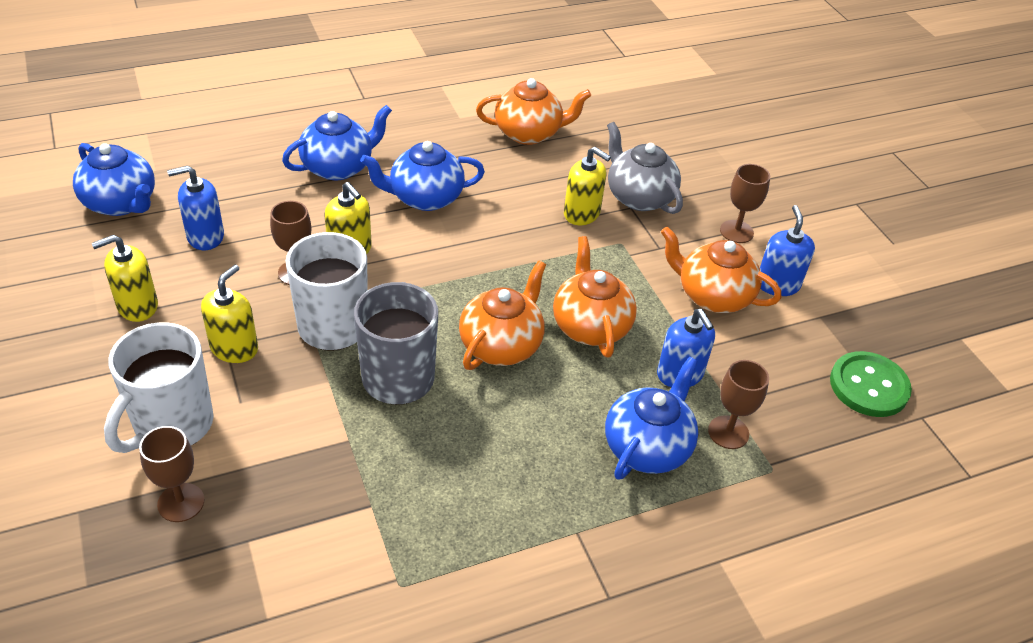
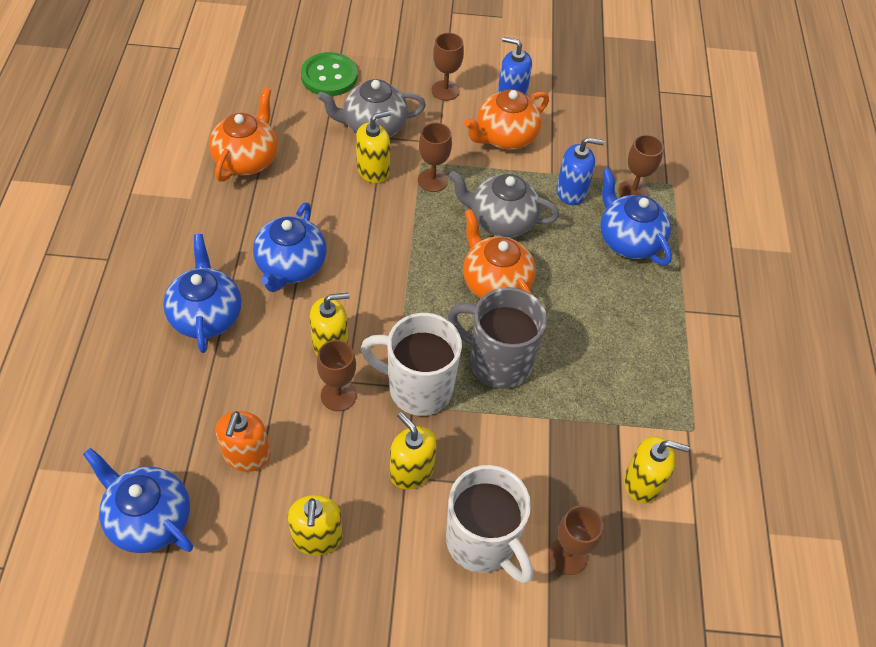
camera: 65 degrees left, 10 degrees up
blue teapot [73,143,155,216] -> blue teapot turned 120 degrees counterclockwise [83,448,193,553]
blue soap dispenser [167,166,224,250] -> orange soap dispenser [216,411,271,472]
orange teapot [553,236,637,357] -> grey teapot [449,171,559,238]
green button [830,351,912,417] -> green button moved to [301,52,358,96]
none -> brown goblet [418,122,452,192]
none -> yellow soap dispenser [624,436,689,503]

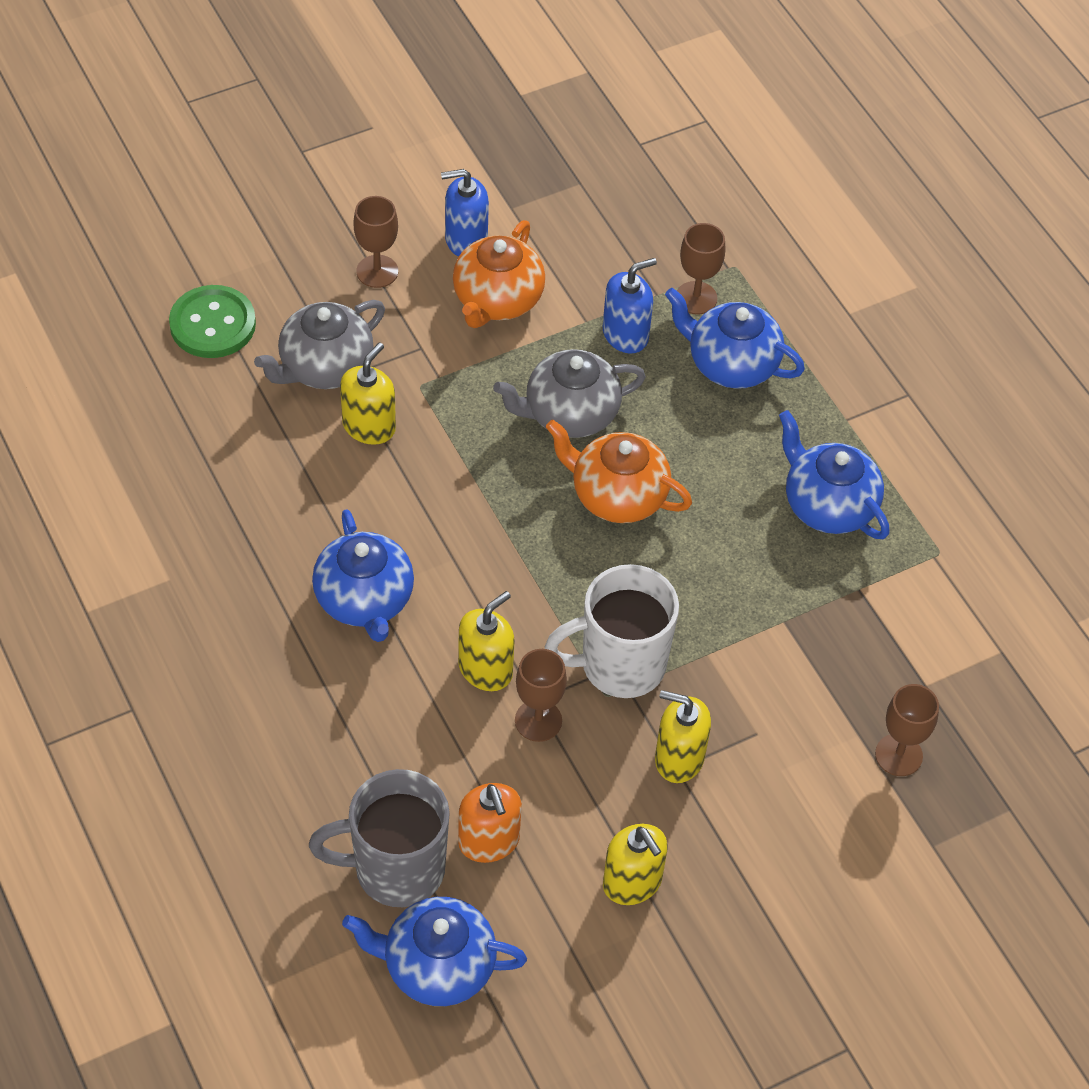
camera: 30 degrees left, 0 degrees up
blue teapot [163,234,241,353] -> blue teapot moved to [779,410,890,539]
orange teapot [209,88,278,182] -> none
brown goblet [418,122,452,192] -> none
white mug [446,465,533,584] -> none
grey mug [448,287,547,389] -> grey mug moved to [309,769,450,907]
yellow soap dispenser [624,436,689,503] -> none

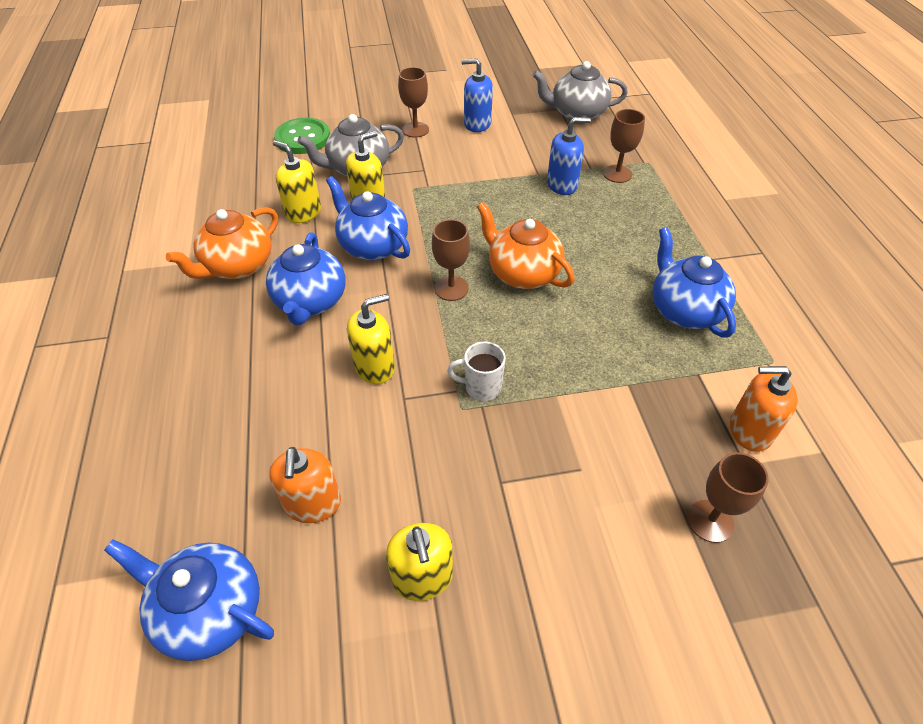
camera: 20 degrees right, 5 degrees down
grey mug [309,769,450,907] -> none
orange teapot [453,220,545,328] -> orange teapot moved to [166,207,278,279]
grey teapot [493,349,646,438] -> grey teapot moved to [533,61,628,120]
brown goblet [515,649,567,742] -> brown goblet moved to [432,219,470,301]
white mug [545,564,679,698] -> white mug [447,342,506,401], size x0.51
yellow soap dispenser [655,690,711,783] -> yellow soap dispenser moved to [273,140,321,223]
blue teapot [665,288,805,389] -> blue teapot moved to [326,176,410,260]
none -> orange soap dispenser [730,366,798,452]

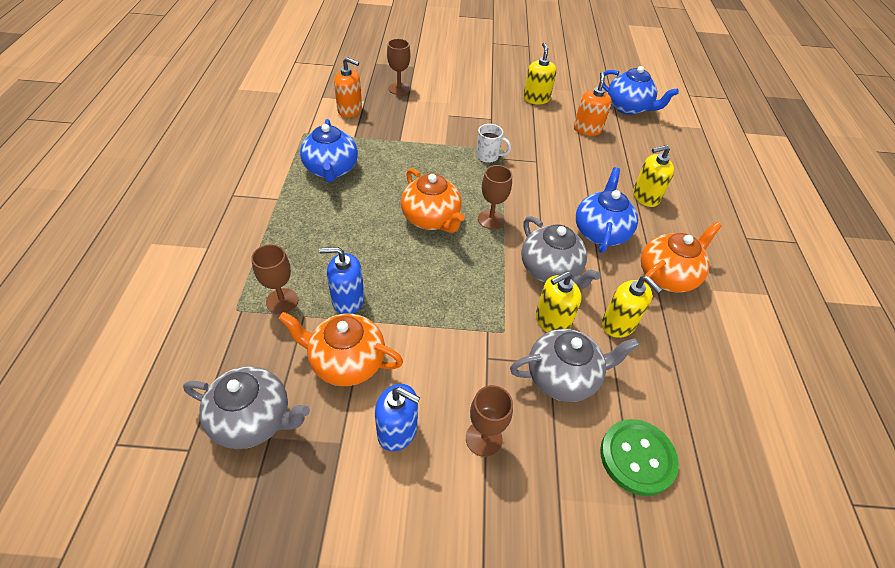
camera: 170 degrees left, 0 degrees up
blue teapot [326,176,410,260] -> grey teapot [521,216,601,289]
yellow soap dispenser [347,294,395,384] -> yellow soap dispenser moved to [633,145,674,207]
none -> orange teapot [279,312,403,386]

